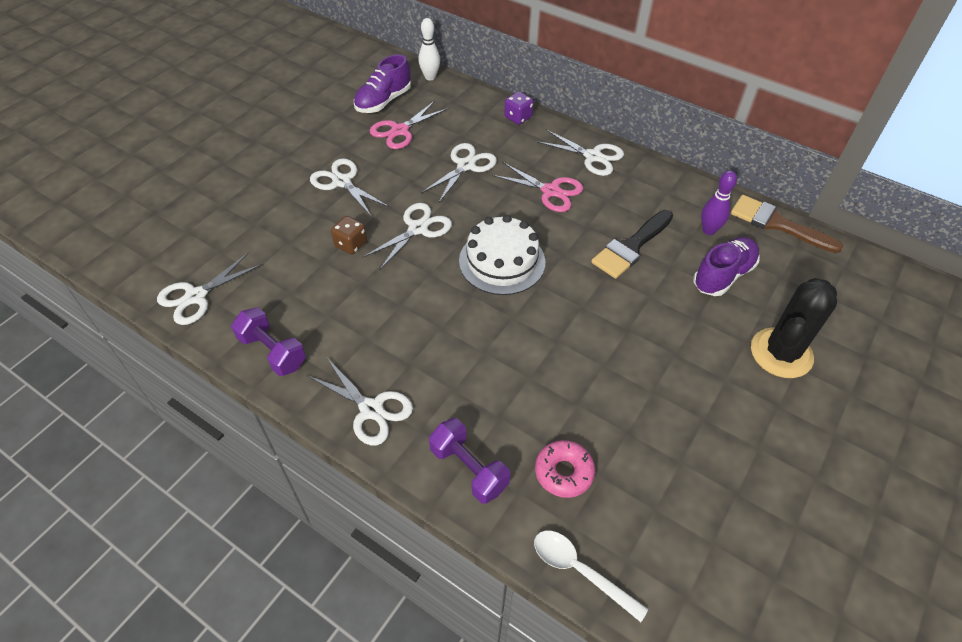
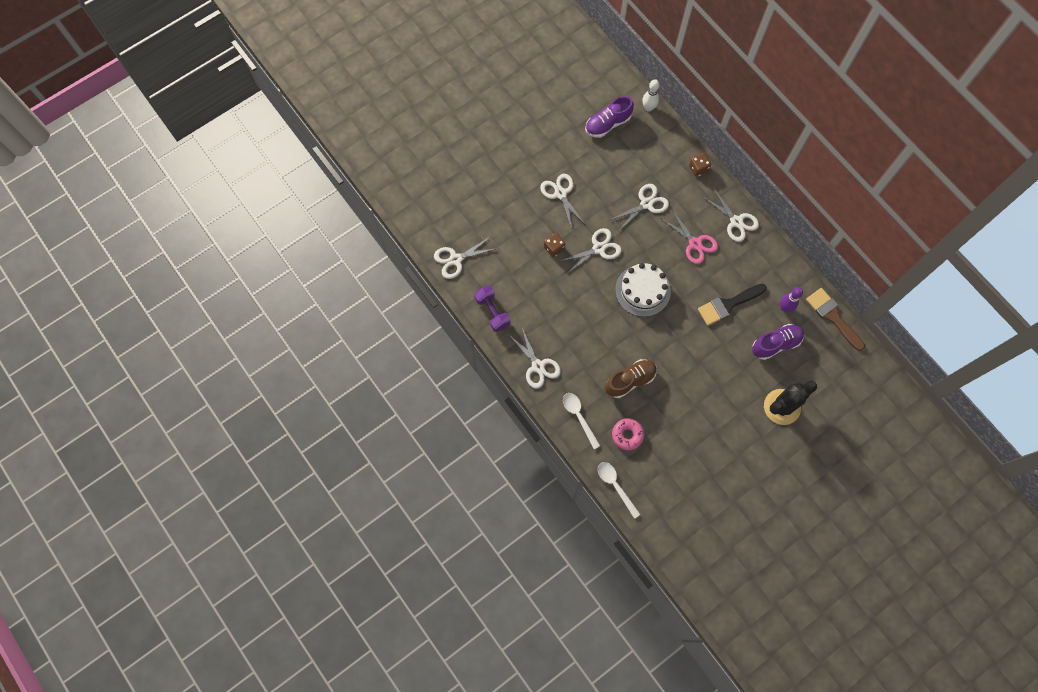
camera: 20 degrees right, 20 degrees up
pink scissors [370,101,448,149] -> none
purple dumbbell [429,418,510,504] -> white spoon [563,393,600,449]
purple dice [504,92,534,125] -> brown dice [689,153,711,177]
none -> brown shoe [606,359,657,398]

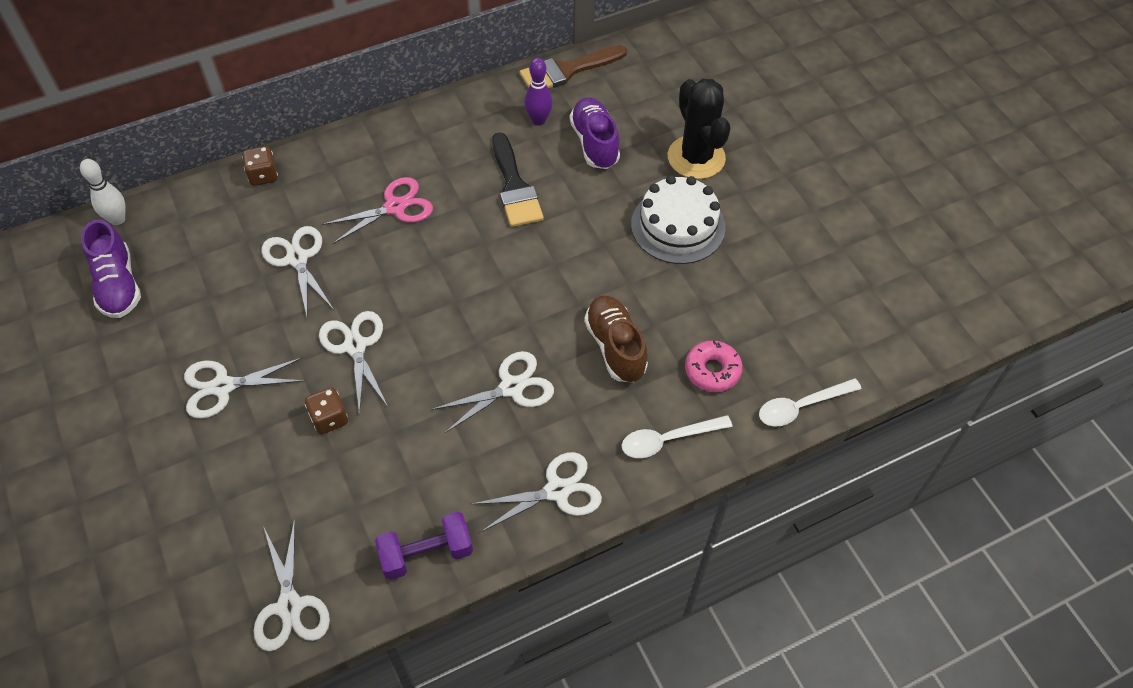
camera: 80 degrees left, 15 degrees down
white cake [615,263,671,317] -> white cake moved to [631,175,725,264]
white scissors [703,188,759,242] -> white scissors moved to [432,351,554,433]

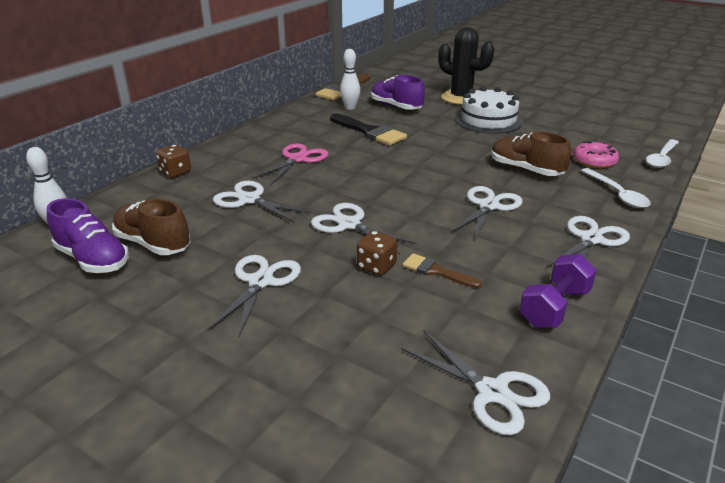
camera: 30 degrees left, 25 degrees down
white scissors [184,357,306,419] -> white scissors turned 150 degrees clockwise [207,255,301,338]
purple bowling pin [524,58,553,126] -> white bowling pin [340,49,360,110]
white spoon [622,415,733,458] -> white spoon turned 60 degrees counterclockwise [581,168,651,208]
none -> brown shoe [112,199,191,255]
none -> brown brush [403,253,482,288]

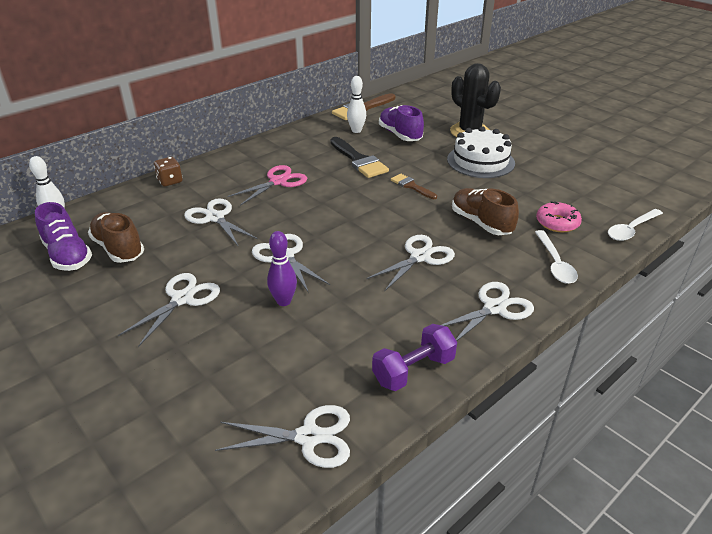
camera: 15 degrees right, 5 degrees up
brown dice [357,231,398,276] -> purple bowling pin [267,231,297,306]
white scissors [401,331,550,435] -> white scissors turned 60 degrees counterclockwise [215,405,350,468]
brown brush [403,253,482,288] -> brown brush moved to [391,174,437,199]

